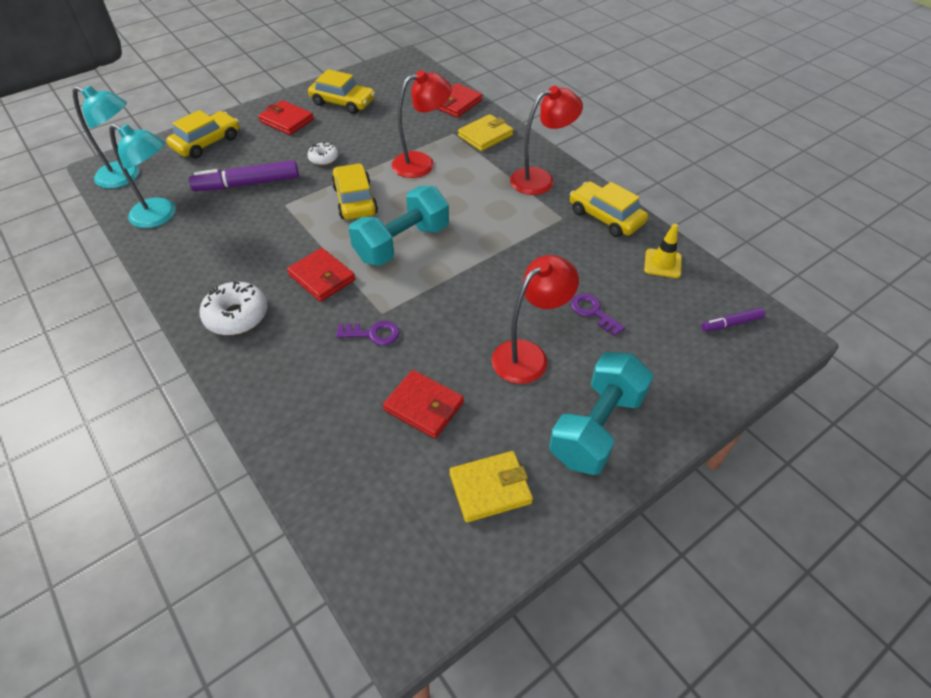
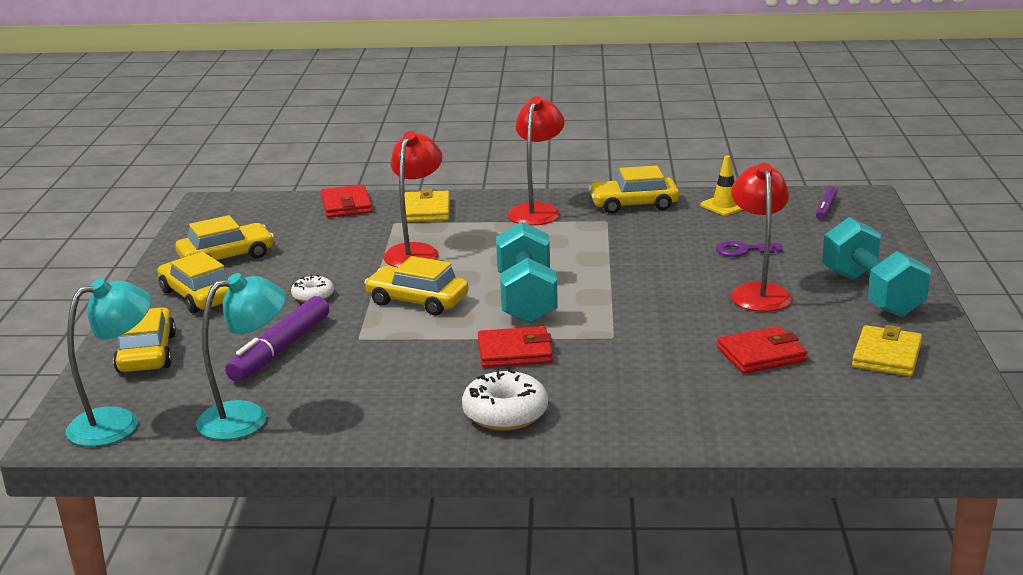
camera: 50 degrees left, 25 degrees down
red wallet [258,100,314,135] -> yellow car [157,252,229,313]
purple key [335,321,400,345] -> none

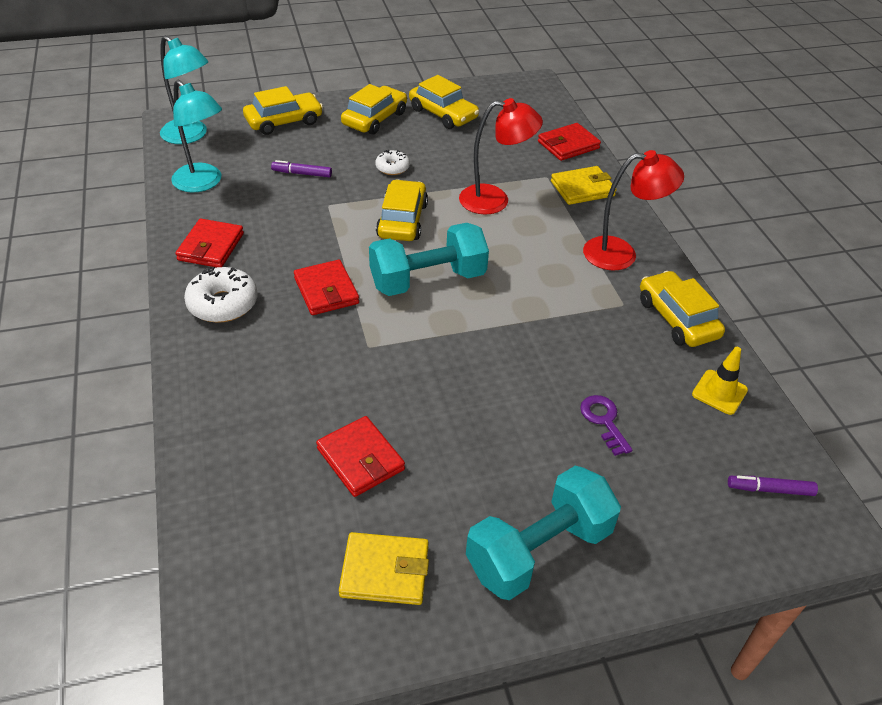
camera: 70 degrees right, 20 degrees up
purple marker [225,296,329,382] -> purple marker [271,160,332,177], size x0.53
red lamp [731,163,792,312] -> none
none -> red wallet [175,219,244,267]

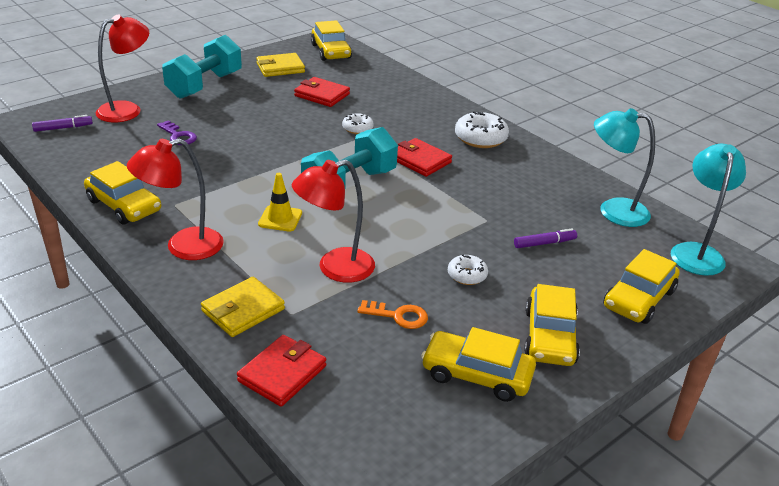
camera: 155 degrees right, 10 degrees down
turquoise lamp [160,36,208,144] -> turquoise lamp turned 90 degrees clockwise [671,144,746,276]
red wallet [175,219,244,267] -> none
yellow car [376,179,428,241] -> yellow car moved to [311,20,352,61]
yellow traffic cone [692,347,748,415] -> yellow traffic cone moved to [258,173,302,232]
none -> red lamp [96,15,149,122]
none -> white donut [342,113,374,134]
none -> orange key [357,300,428,329]

